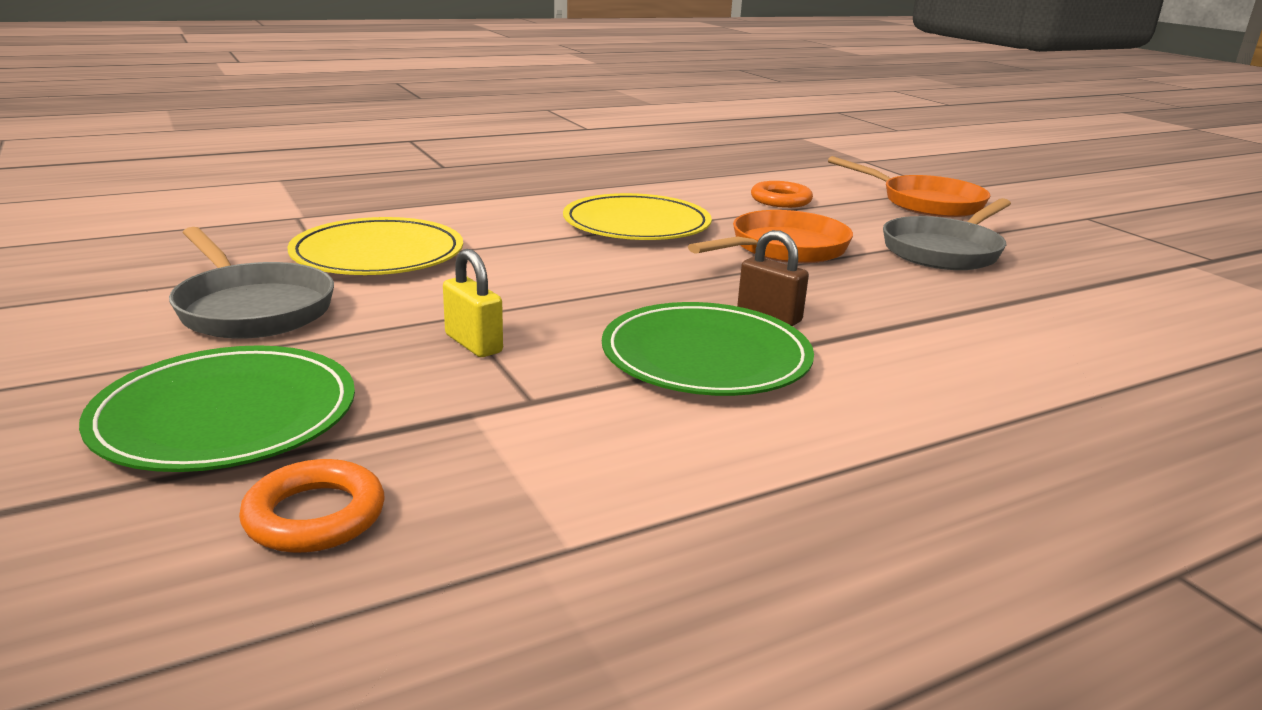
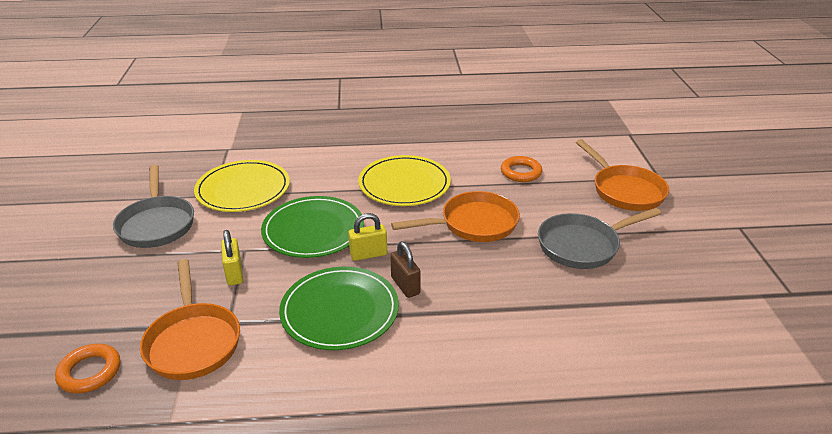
camera: 25 degrees right, 10 degrees up
green plate [79,345,355,472] -> green plate moved to [261,196,364,258]
none -> orange pan [140,259,240,380]
none -> yellow padlock [348,213,387,261]

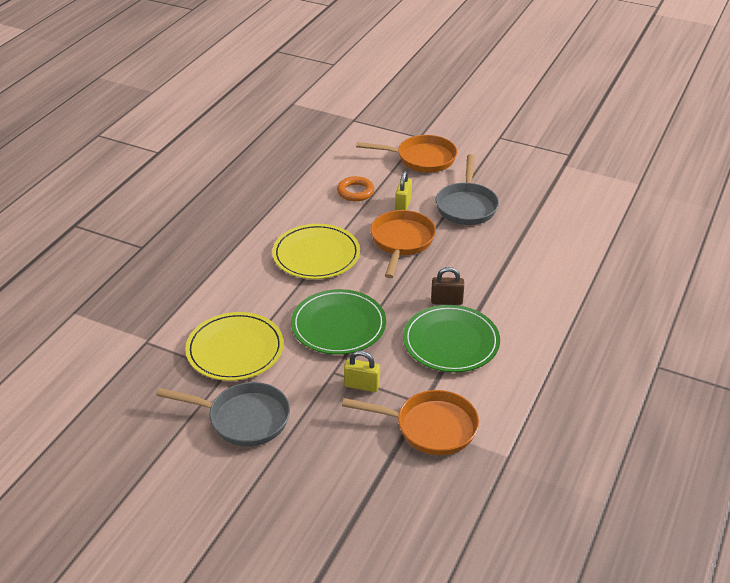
camera: 60 degrees left, 5 degrees up
orange ring [55,344,120,393] -> none
yellow padlock [348,213,387,261] -> yellow padlock moved to [395,171,412,210]

